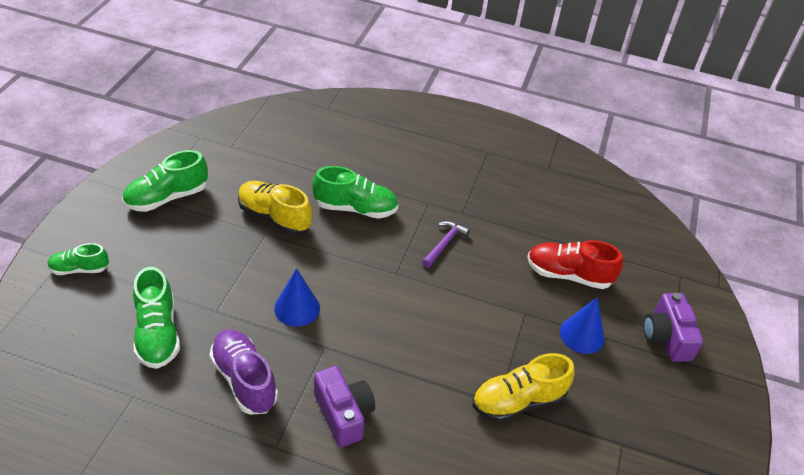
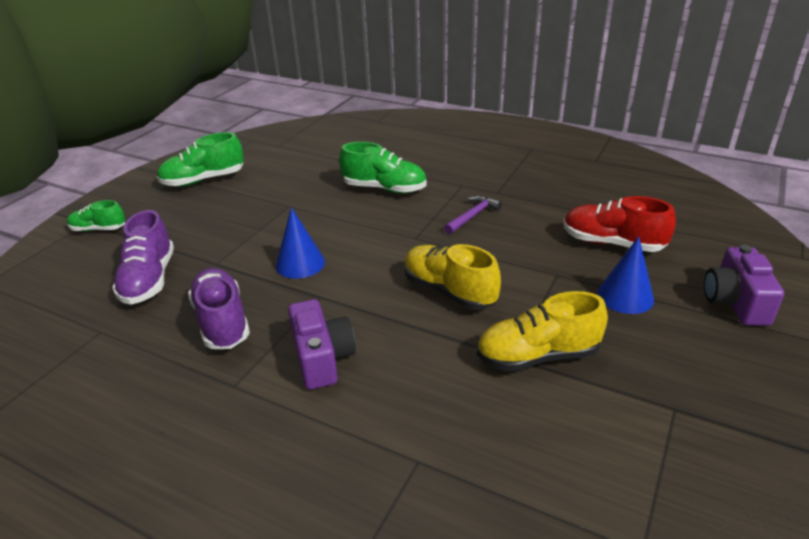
camera: 15 degrees right, 10 degrees down
green shoe [133,267,180,369] -> purple shoe [112,210,174,305]
yellow shoe [238,181,312,235] -> yellow shoe moved to [404,244,501,310]

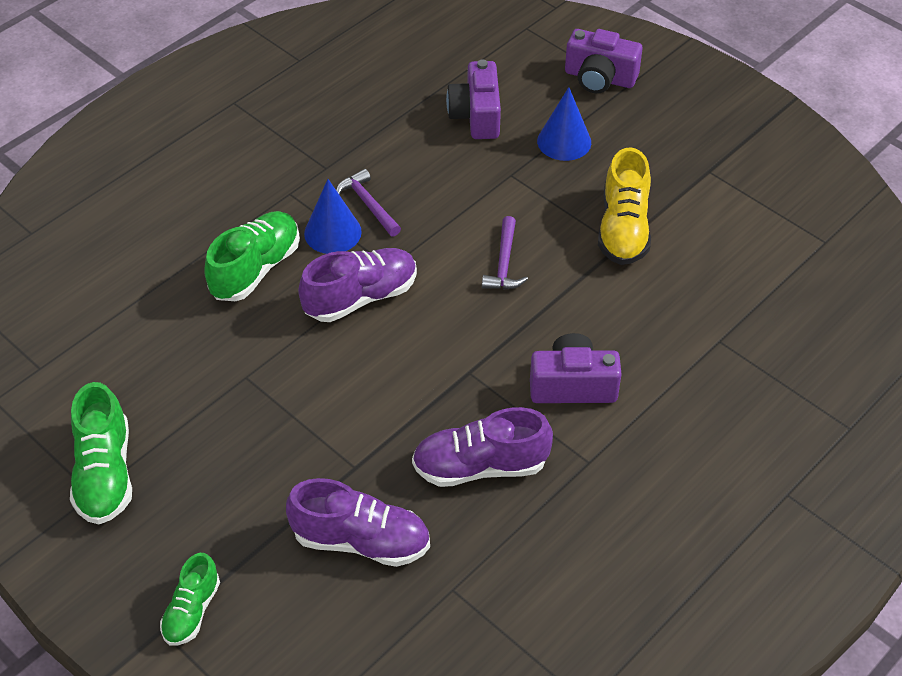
camera: 75 degrees left, 15 degrees up
blue cone [275,207,325,279] -> blue cone moved to [304,179,362,254]
yellow shoe [404,244,501,310] -> purple hammer [482,216,528,290]
red shoe [564,196,676,252] -> purple camera [446,59,501,139]
none -> purple shoe [298,248,417,322]

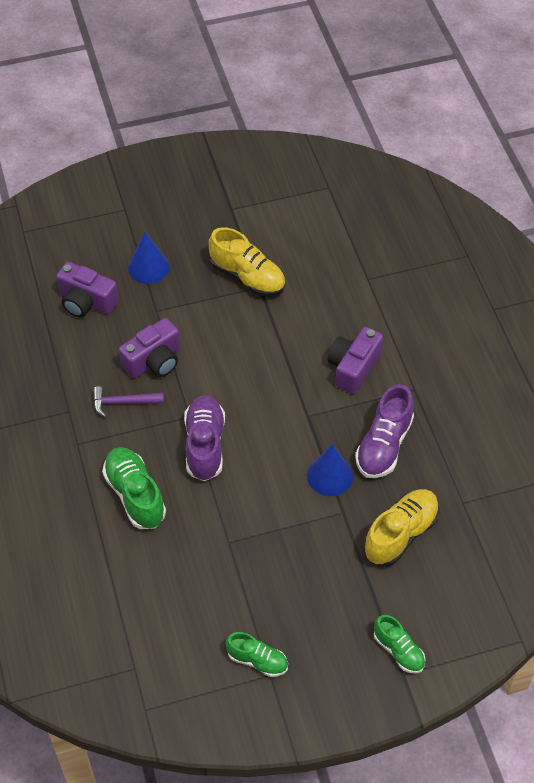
camera: 60 degrees left, 5 degrees up
green shoe [70,382,132,524] -> green shoe [226,632,288,677], size x0.62
purple shoe [286,478,430,567] -> yellow shoe [364,489,440,566]
blue cone [304,179,362,254] -> blue cone moved to [307,444,353,496]
purple hammer [482,216,528,290] -> none
purple camera [565,29,643,93] -> purple camera moved to [119,318,180,378]

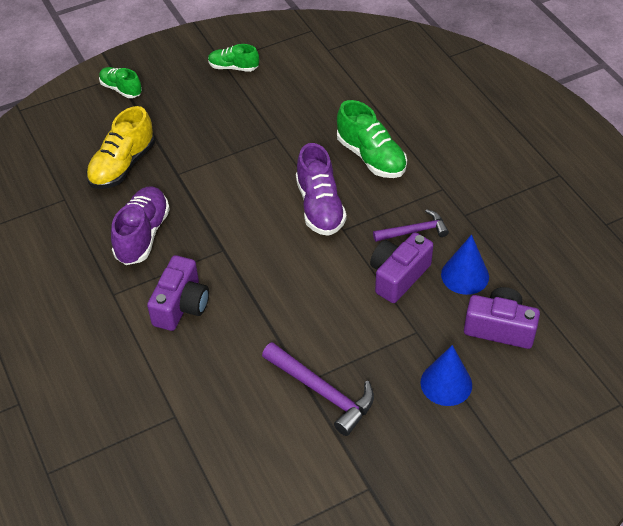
camera: 170 degrees right, 5 degrees down
yellow shoe [209,227,285,297] -> purple hammer [262,342,374,436]
blue cone [307,444,353,496] -> blue cone moved to [441,234,489,295]

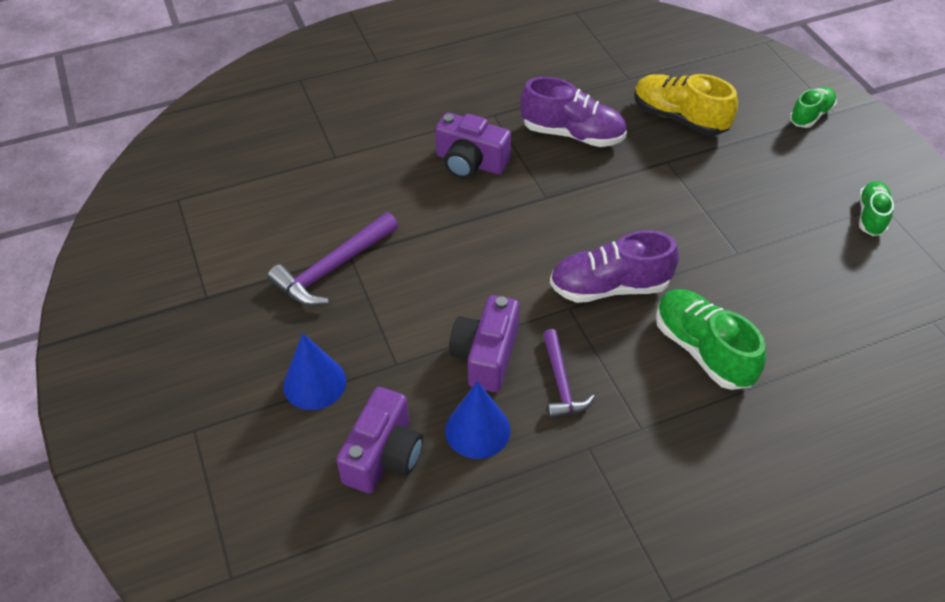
camera: 95 degrees right, 0 degrees up
green shoe [337,100,407,178] -> green shoe turned 90 degrees clockwise [656,289,766,390]
purple camera [370,232,434,303] -> purple camera turned 120 degrees counterclockwise [449,295,519,392]

